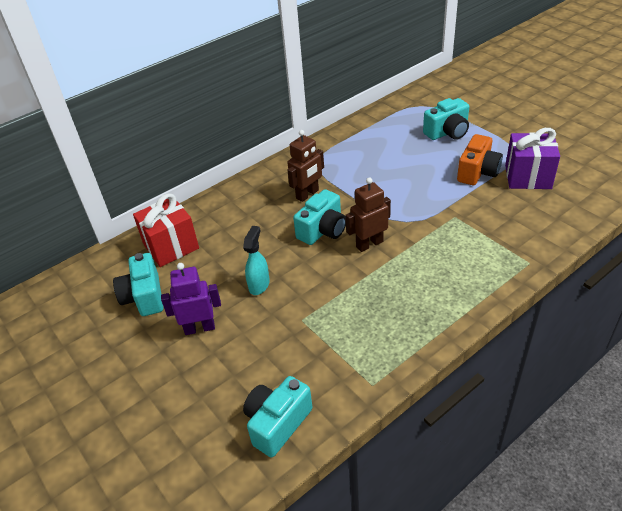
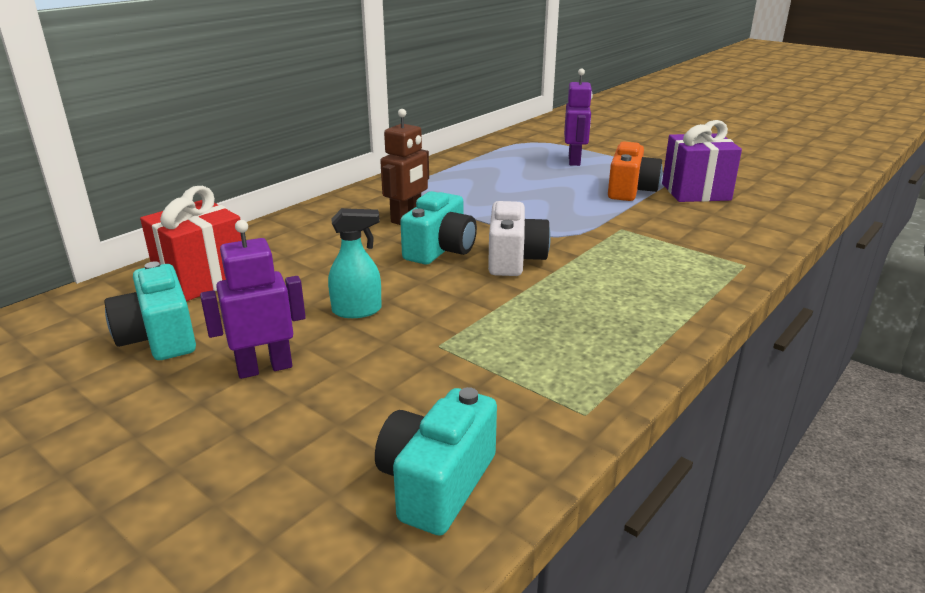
camera: 15 degrees left, 15 degrees down
turquoise spray bottle [243,226,270,295] -> turquoise spray bottle turned 75 degrees clockwise [328,208,382,318]
brown robot [346,177,391,252] -> white camera [488,201,551,276]
turquoise camera [423,98,469,140] -> purple robot [564,68,593,166]

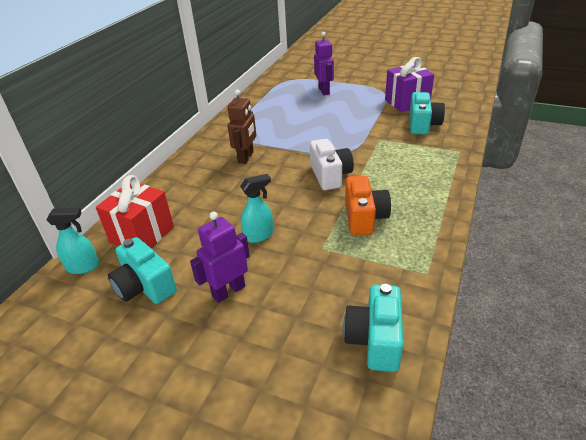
camera: 15 degrees left, 10 degrees up
turquoise camera [400,191,477,264] -> turquoise camera moved to [409,92,445,135]
orange camera [608,141,663,201] -> orange camera moved to [345,176,391,235]
none -> turquoise spray bottle [47,208,99,274]

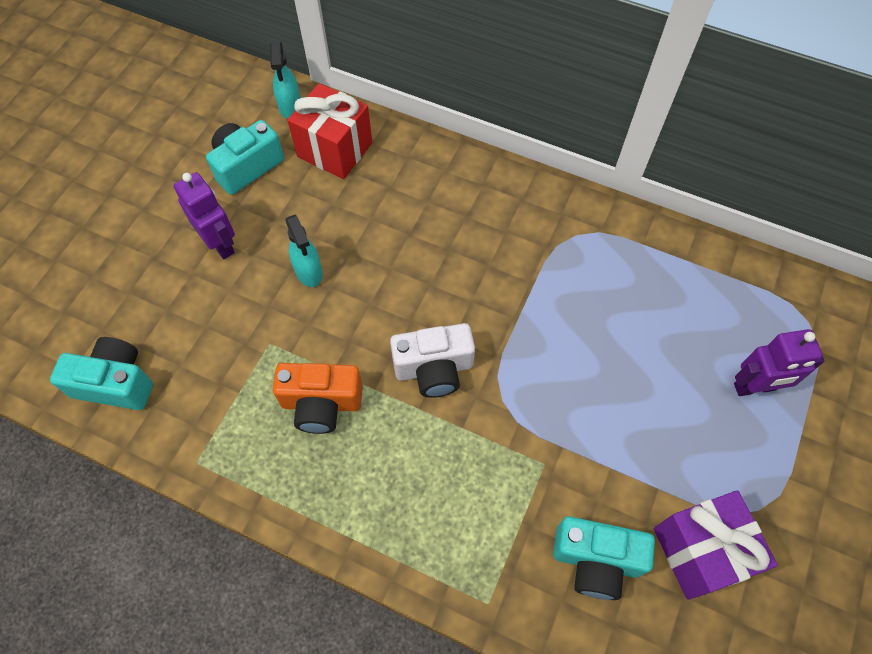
camera: 90 degrees right, 25 degrees up
brown robot [228,90,256,164] -> none

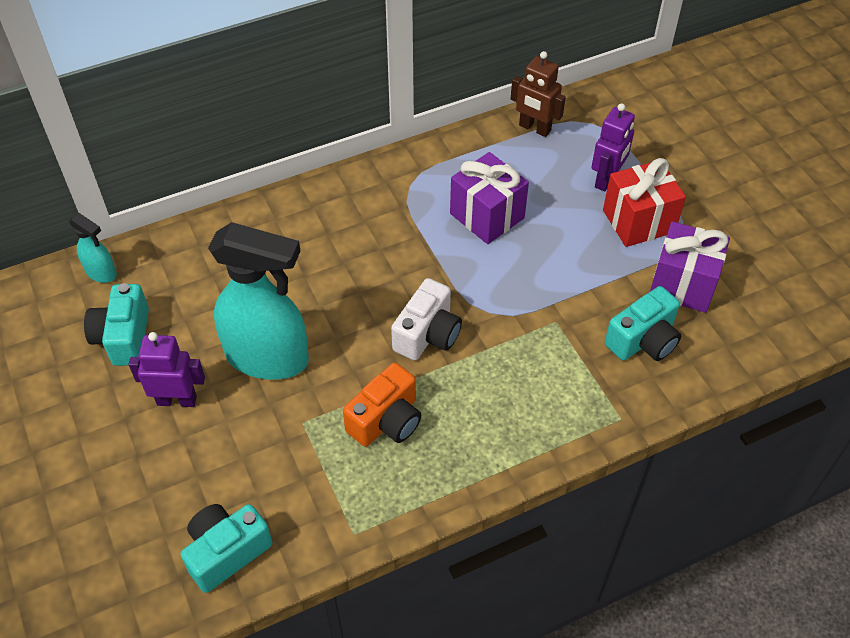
camera: 50 degrees left, 10 degrees down
turquoise spray bottle [285,214,323,287] -> turquoise spray bottle [208,222,309,380], size x2.17
red gift [287,83,372,179] -> red gift moved to [603,158,686,247]
none -> purple gift [450,152,529,244]
none -> brown robot [511,51,566,137]

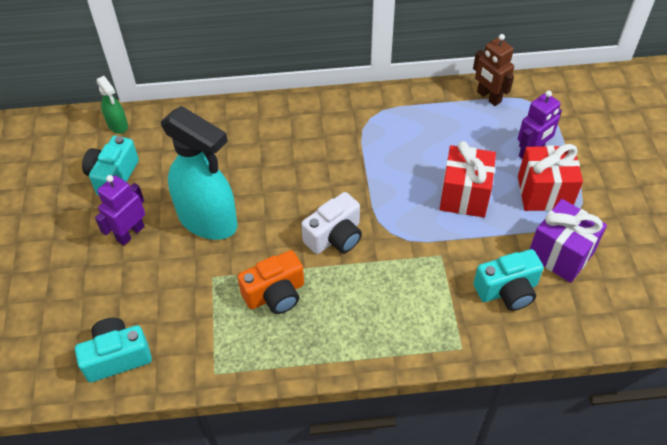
camera: 20 degrees right, 0 degrees up
turquoise spray bottle [69,213,117,283] -> green spray bottle [96,76,128,134]
purple robot [129,332,205,407] -> purple robot turned 75 degrees counterclockwise [95,175,145,246]
purple gift [450,152,529,244] -> none
none -> red gift [440,141,496,217]

